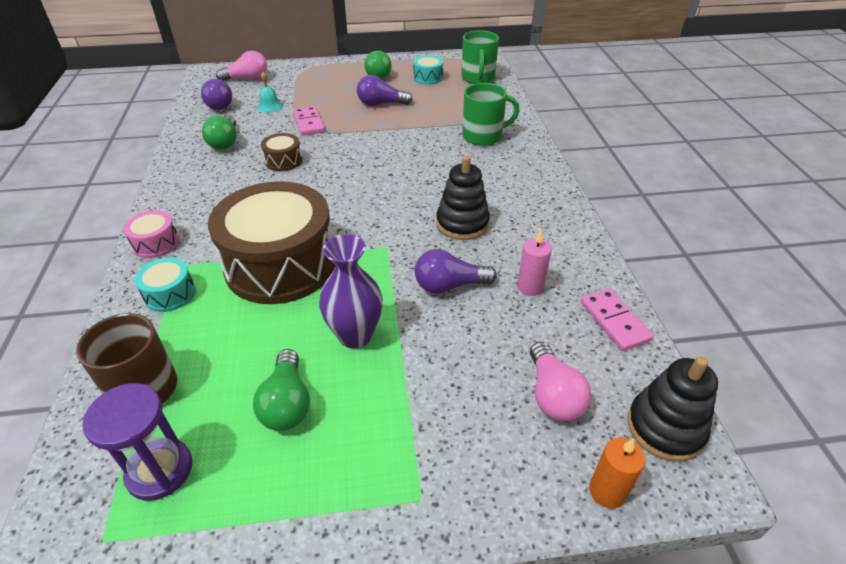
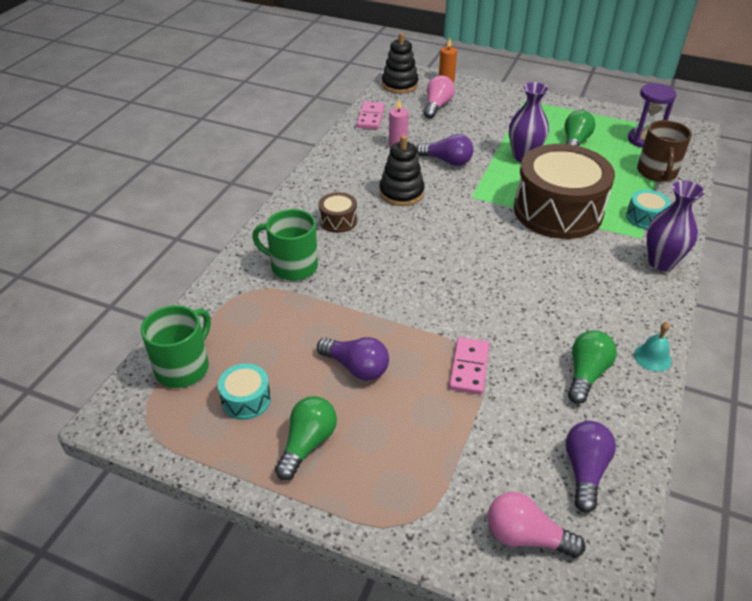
camera: 150 degrees left, 0 degrees up
pink drum [123,210,179,258] -> purple vase [647,180,705,271]
turquoise bell [257,72,283,113] -> turquoise bell moved to [634,322,672,372]
brown drum [261,133,302,171] -> brown drum moved to [319,192,357,233]

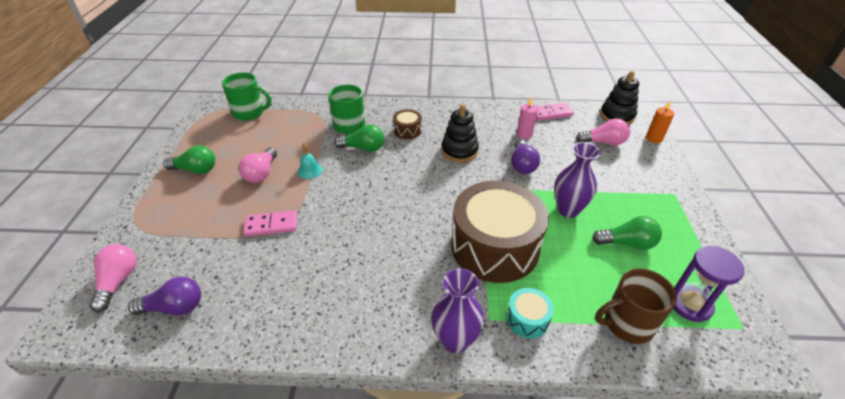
camera: 70 degrees right, 0 degrees up
turquoise drum [218,363,271,420] -> none
purple light bulb [317,337,389,381] -> pink light bulb [239,147,277,183]
green light bulb [568,330,617,404] -> green light bulb moved to [334,125,384,152]
turquoise bell [634,322,672,372] -> turquoise bell moved to [298,143,323,179]

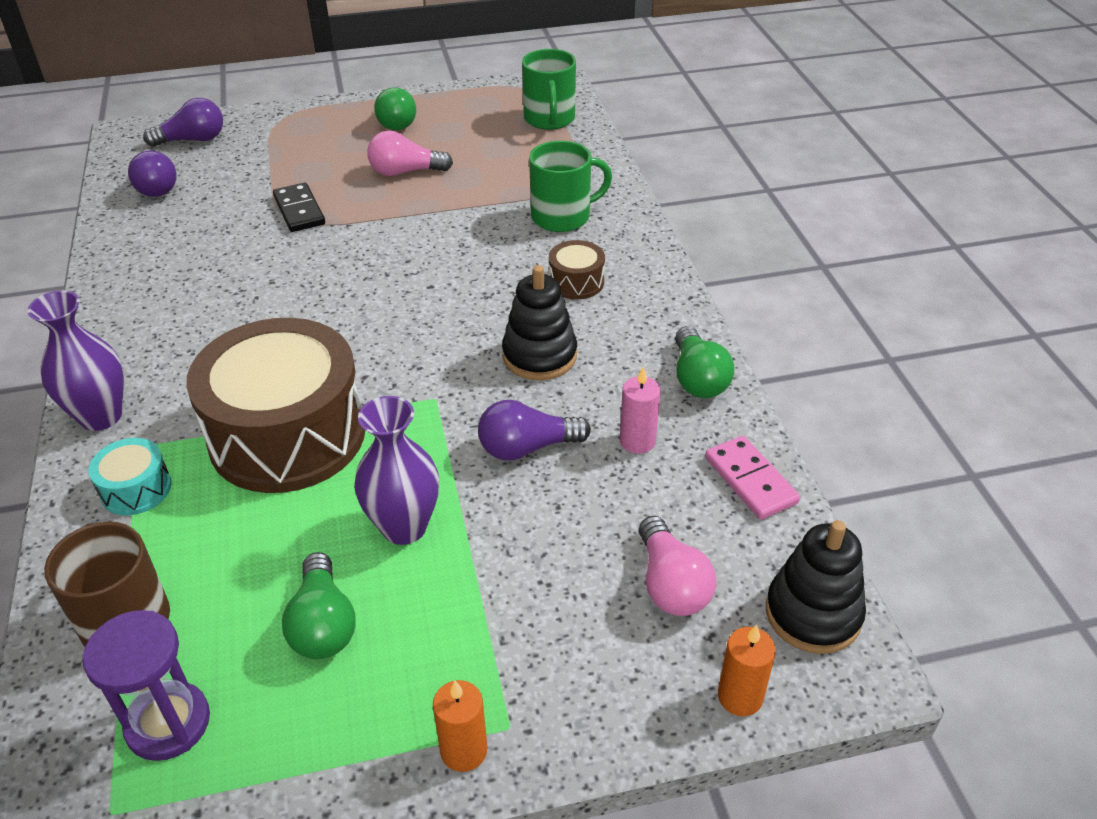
camera: 75 degrees right, 0 degrees up
pink light bulb [89,244,137,312] -> purple light bulb [143,98,223,147]
pink domino [244,210,297,237] -> black domino [273,183,325,232]
turquoise bell [298,143,323,179] -> none
green light bulb [334,125,384,152] -> green light bulb moved to [675,326,734,398]
none -> orange candle [433,680,487,772]

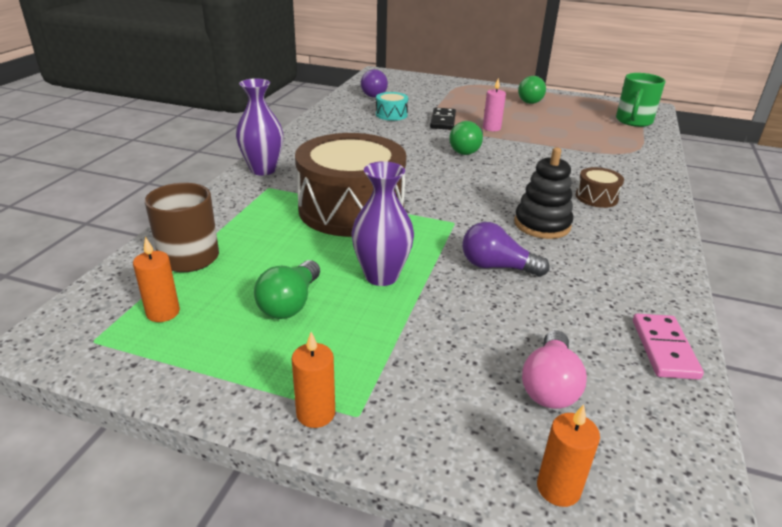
camera: 30 degrees right, 10 degrees down
purple hourglass [83,610,210,761] -> orange candle [133,237,180,322]
turquoise drum [88,438,172,515] -> turquoise drum moved to [376,92,408,121]
purple light bulb [143,98,223,147] -> none
pink light bulb [367,131,453,176] -> none
green mug [529,141,612,232] -> none
pink candle [620,367,661,454] -> pink candle moved to [483,78,506,131]
green light bulb [675,326,734,398] -> green light bulb moved to [449,121,483,155]
black stacking toy [766,520,866,654] -> none

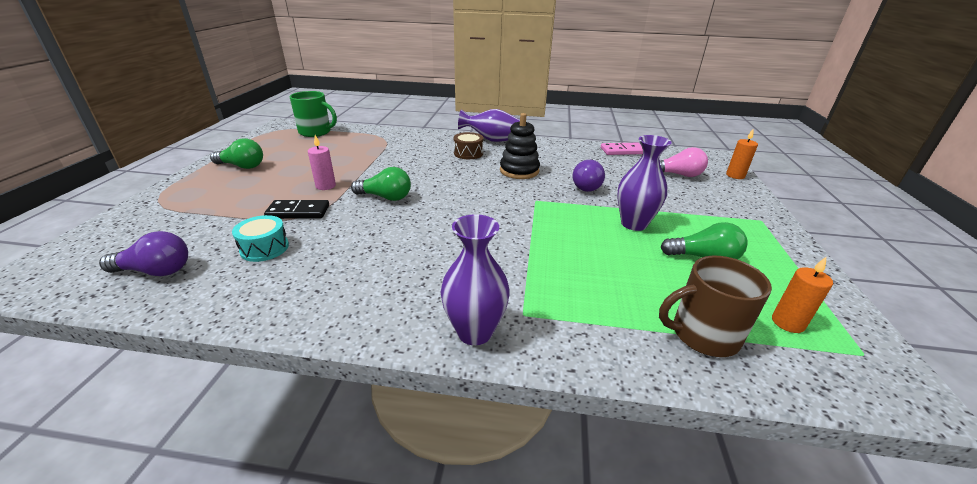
camera: 100 degrees left, 0 degrees up
orange candle [292,332,335,428] -> none
brown drum [295,133,407,237] -> none
none -> purple vase [458,109,520,142]

